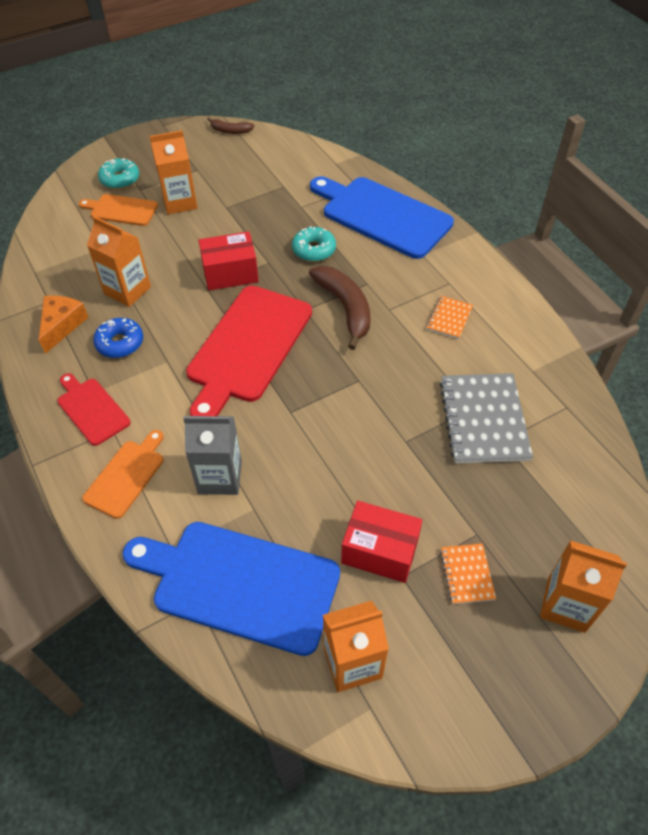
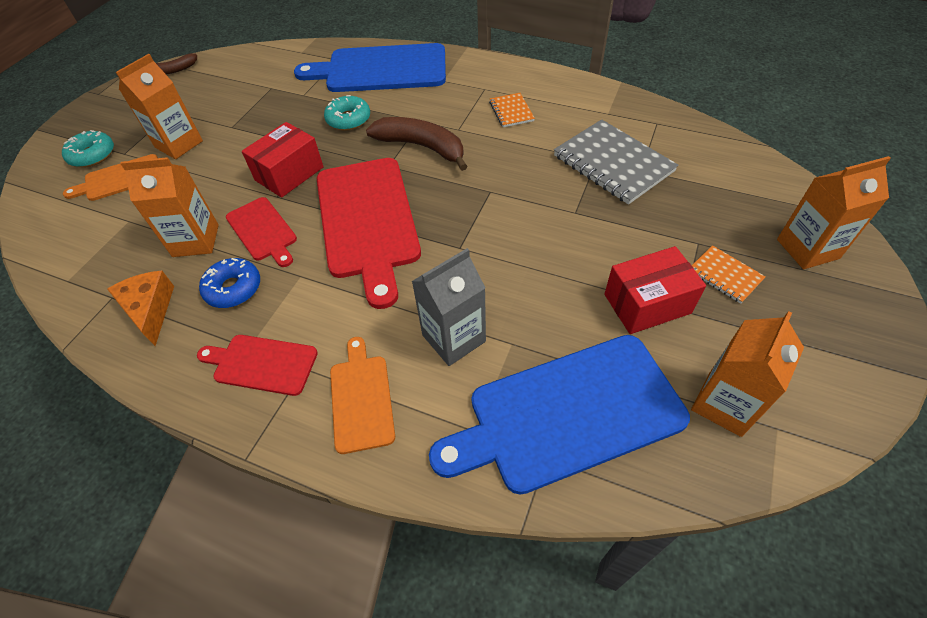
camera: 35 degrees left, 0 degrees up
none -> red cutting board [226,197,297,267]

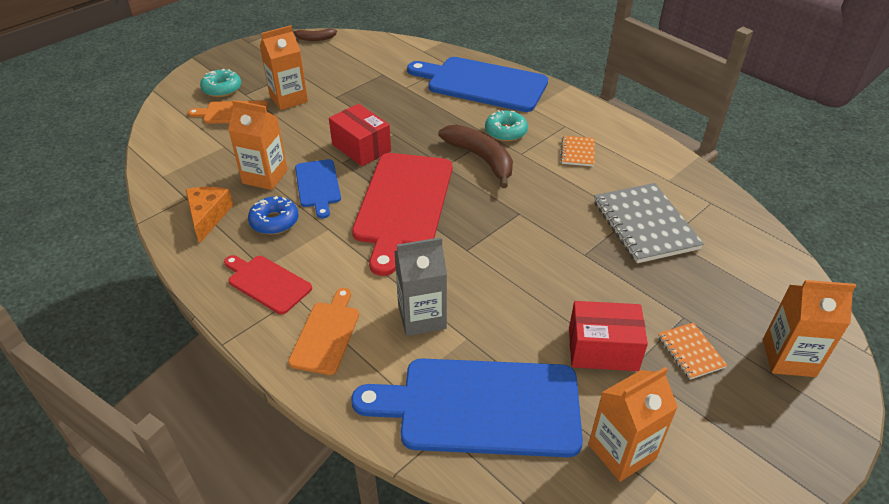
camera: 20 degrees right, 10 degrees down
red cutting board [226,197,297,267] -> blue cutting board [295,159,341,219]
red box [242,122,324,198] -> red box turned 75 degrees clockwise [329,104,391,166]
turquoise donut [324,95,370,131] -> turquoise donut moved to [485,110,528,141]

